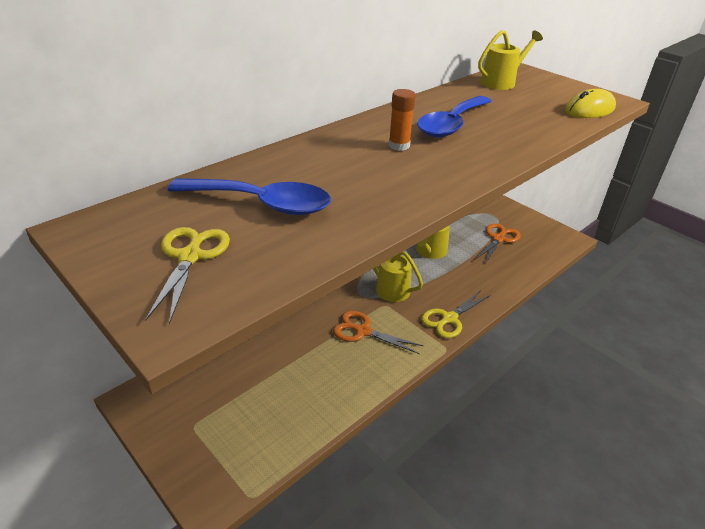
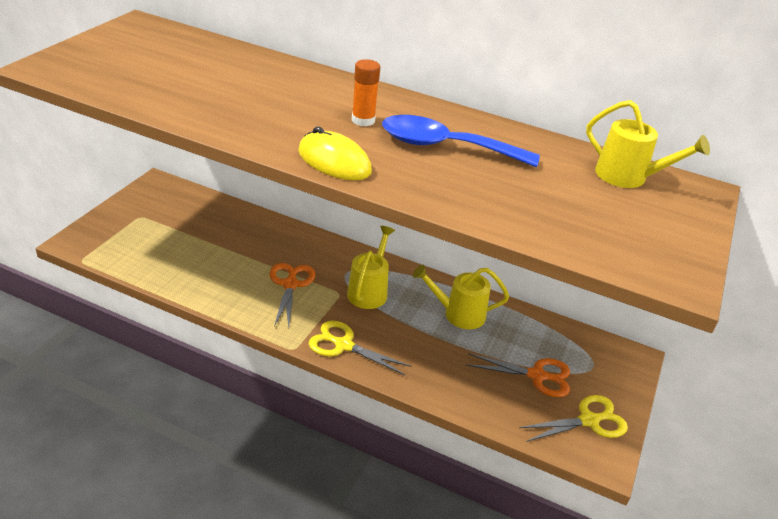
camera: 65 degrees right, 0 degrees up
yellow scissors [145,227,230,324] -> yellow scissors moved to [519,395,628,442]
blue spoon [168,178,331,215] -> none
yellow mouse [565,89,616,118] -> yellow mouse moved to [298,126,372,180]

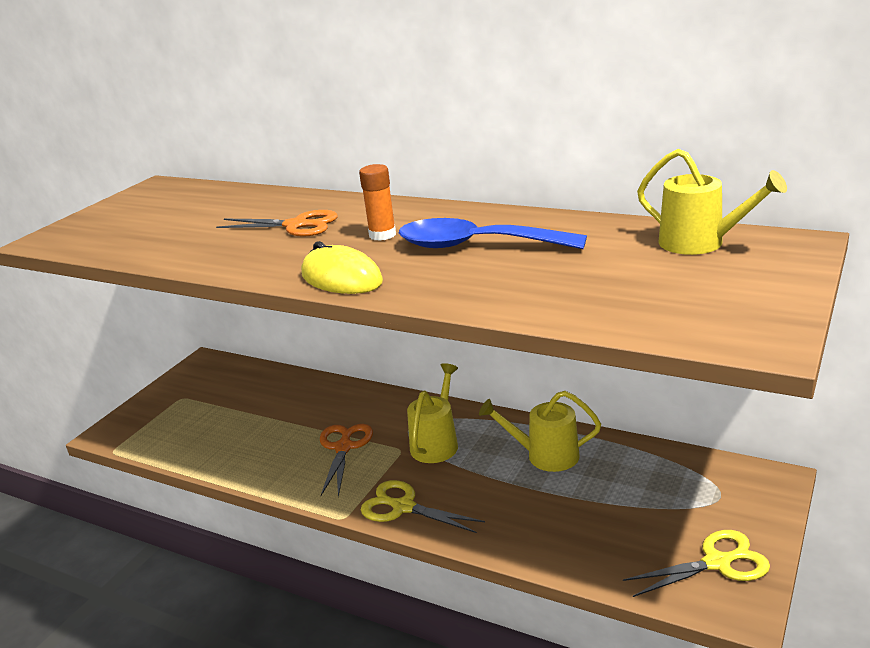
camera: 10 degrees right, 10 degrees down
orange scissors [466,353,570,397] -> orange scissors moved to [216,210,338,237]

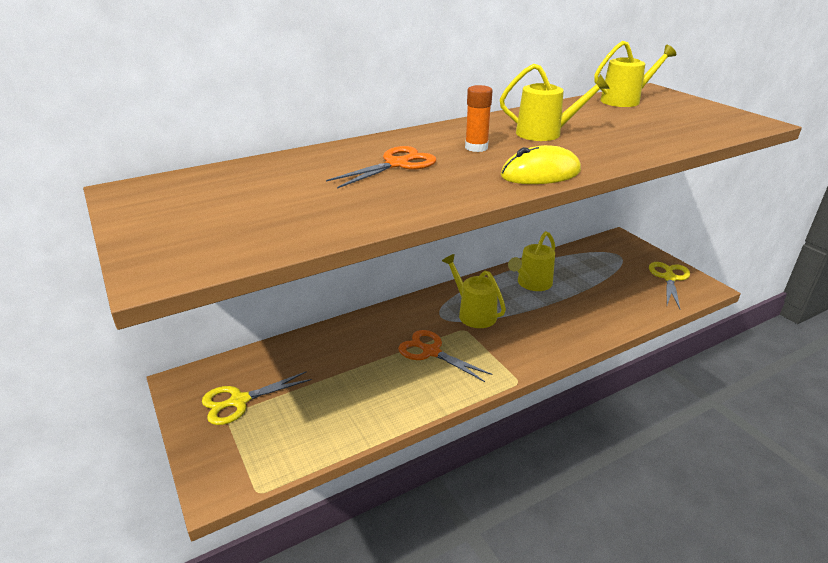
camera: 60 degrees left, 5 degrees up
yellow scissors [361,480,485,533] -> yellow scissors moved to [202,371,312,425]
blue spoon [399,218,587,249] -> yellow watering can [500,64,610,141]

